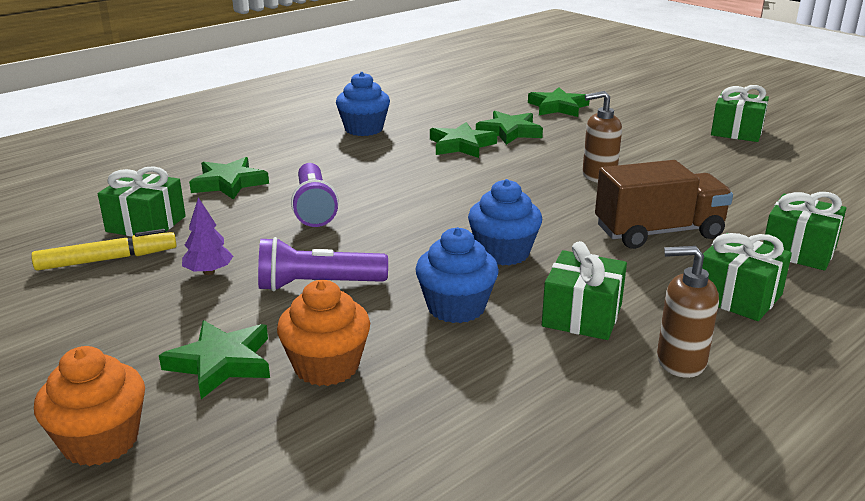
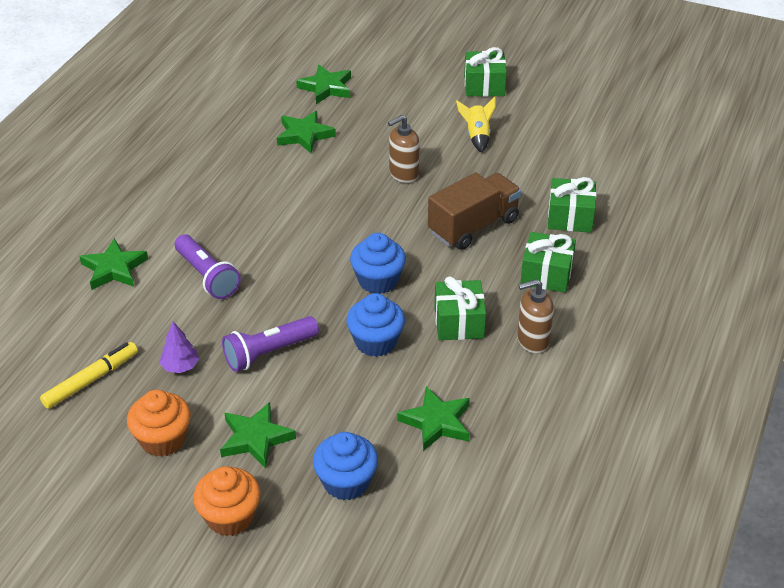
camera: 25 degrees left, 15 degrees up
green gift [98,166,186,237] -> none
orange cupcake [277,280,370,386] -> orange cupcake moved to [127,390,191,457]
blue cupcake [336,72,390,136] -> blue cupcake moved to [313,432,378,500]
green star [430,122,497,158] -> green star moved to [397,386,470,451]
none -> yellow rocket [456,96,496,152]

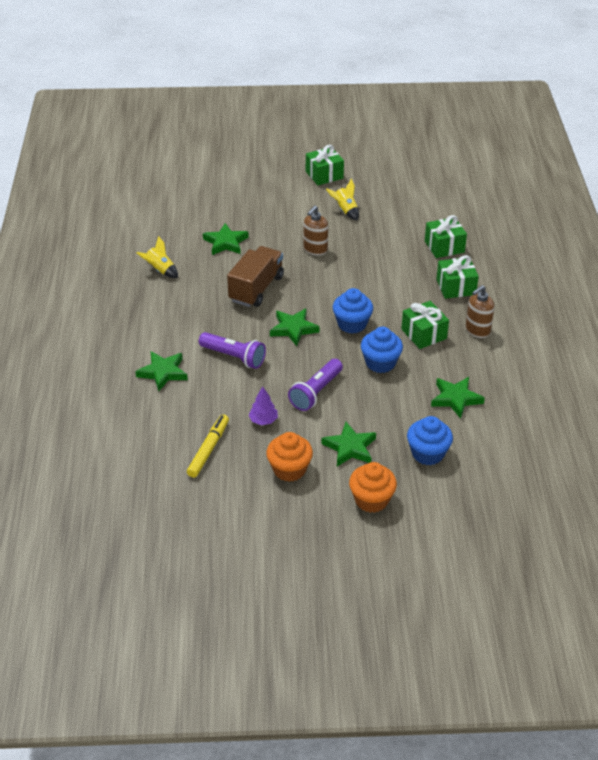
camera: 25 degrees left, 0 degrees up
green star [296,65,351,104] -> green star moved to [270,308,320,346]
brown truck [428,172,521,250] -> brown truck moved to [227,246,284,307]
none -> yellow rocket [137,236,178,278]

